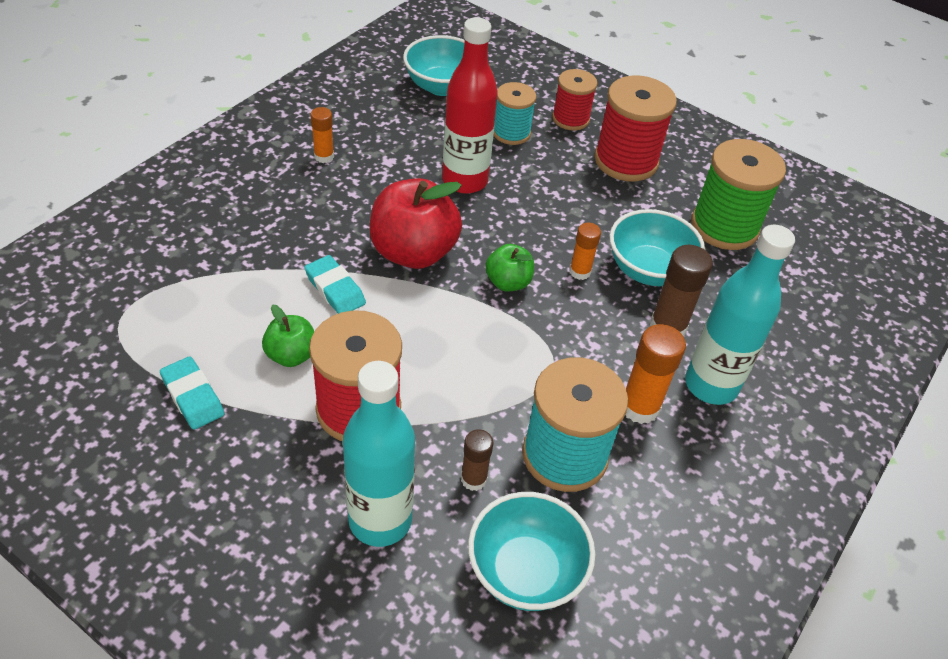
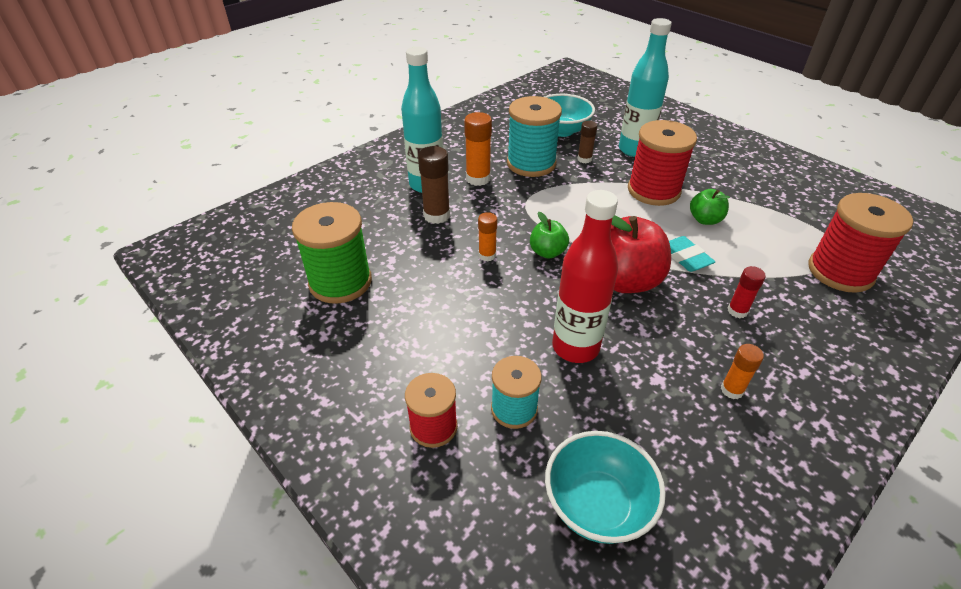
camera: 165 degrees left, 5 degrees down
turquoise eraser [160,356,224,430] -> none
red spool [594,76,677,181] -> red spool moved to [809,193,913,293]
turquoise bowl [609,209,705,286] -> none
none -> red glue stick [728,266,766,318]

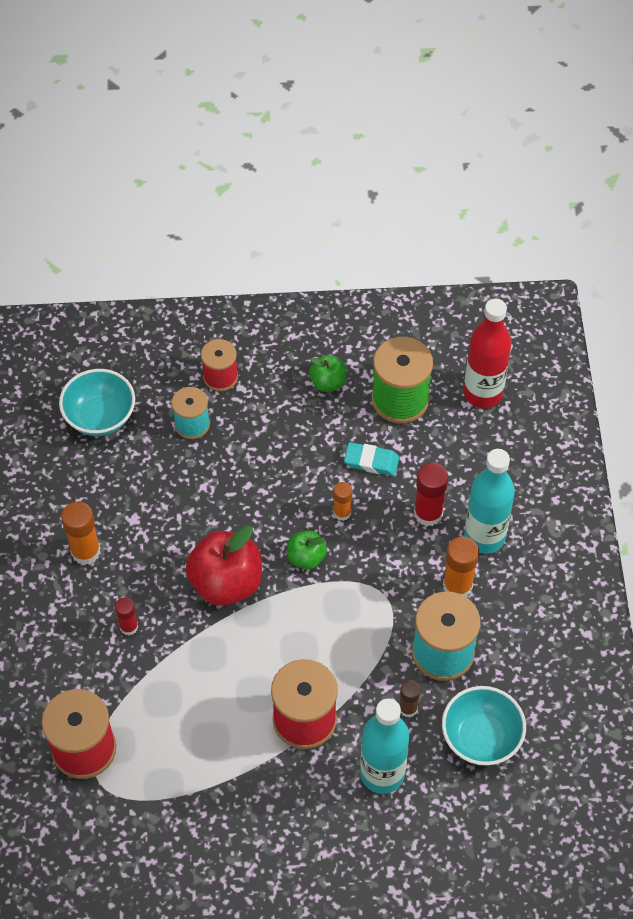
camera: 130 degrees right, 15 degrees up
brown glue stick [418,146,450,224] -> red glue stick [414,463,448,526]
red bottle [552,190,618,363] -> red bottle moved to [464,299,512,408]
turquoise eraser [669,236,715,272] -> turquoise eraser moved to [344,442,399,476]
green apple [690,189,730,225] -> green apple moved to [309,355,347,392]
orange glue stick [721,344,764,399] -> orange glue stick [61,502,100,565], size x1.63

